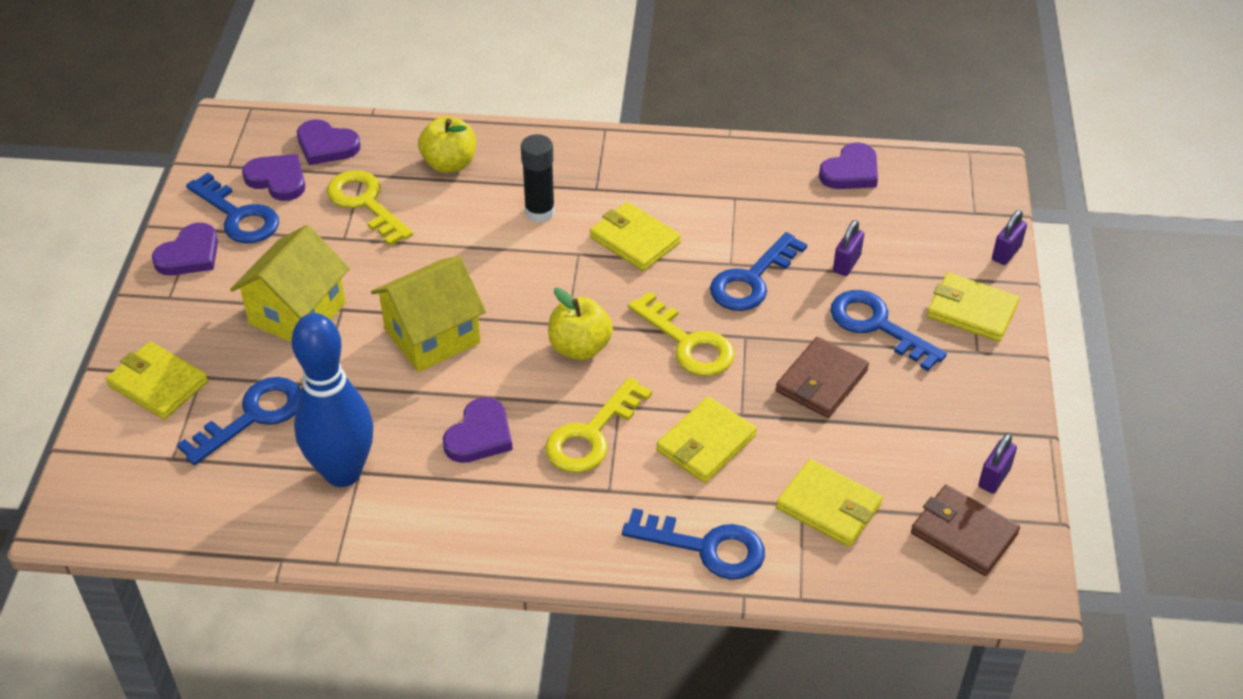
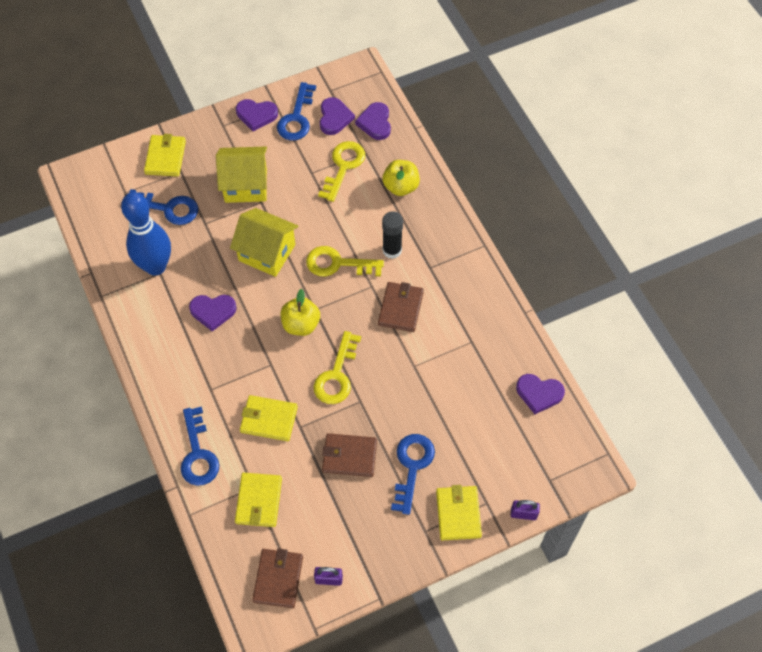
camera: 60 degrees right, 15 degrees up
yellow key [545,377,652,473] -> yellow key moved to [306,246,384,277]
yellow wallet [590,202,681,271] -> brown wallet [378,282,424,332]
blue key [710,232,807,311] -> none
purple padlock [833,220,864,276] -> none

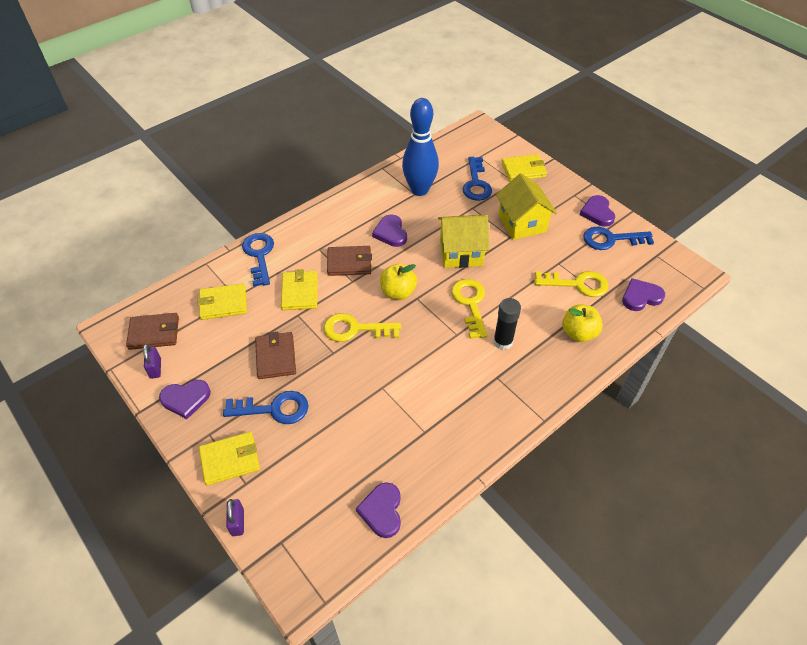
camera: 75 degrees right, 10 degrees down
blue key [181,406,219,486] -> blue key turned 105 degrees clockwise [242,233,274,286]
yellow house [230,208,299,277] -> yellow house turned 75 degrees clockwise [438,215,489,268]
purple heart [320,97,355,135] -> purple heart moved to [159,380,211,419]
brown wallet [378,282,424,332] -> brown wallet moved to [327,246,372,276]

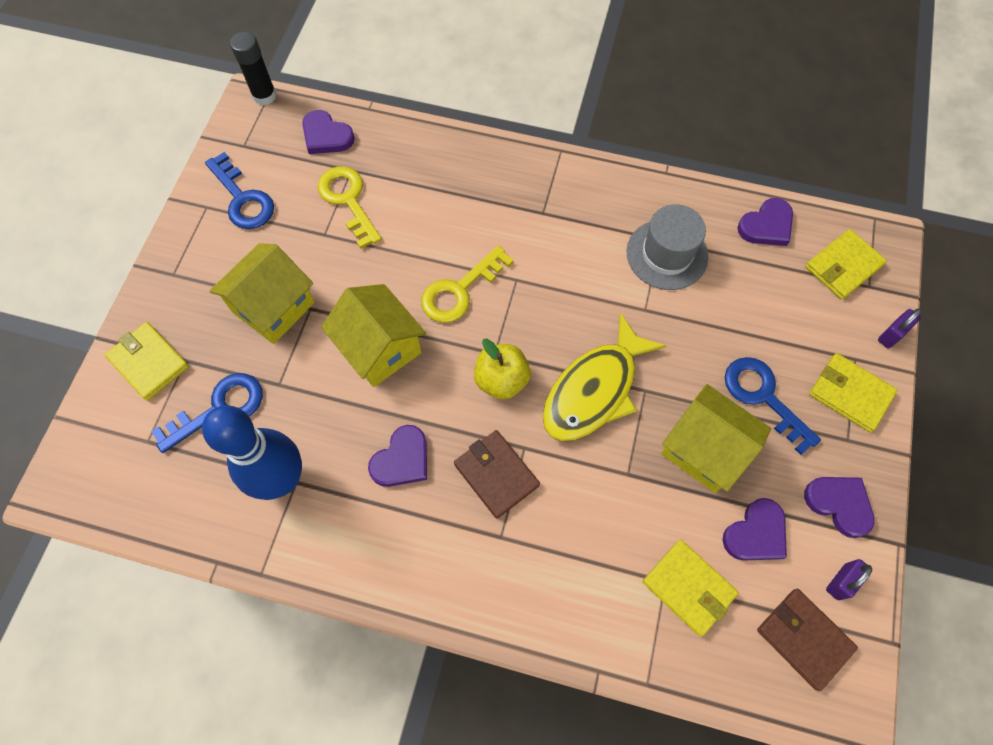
camera: 125 degrees left, 15 degrees up
blue key [242,233,274,286] -> none
brown wallet [255,332,296,379] -> yellow house [661,384,771,493]
yellow wallet [281,269,317,310] -> yellow wallet moved to [805,229,887,300]
yellow key [324,313,401,342] -> yellow fish [543,313,666,441]
black glue stick [493,298,521,350] -> black glue stick moved to [230,32,277,105]
yellow apple [562,304,603,342] -> none
purple heart [580,195,615,227] -> purple heart moved to [723,498,787,561]
none -> grey hat [626,204,708,290]

